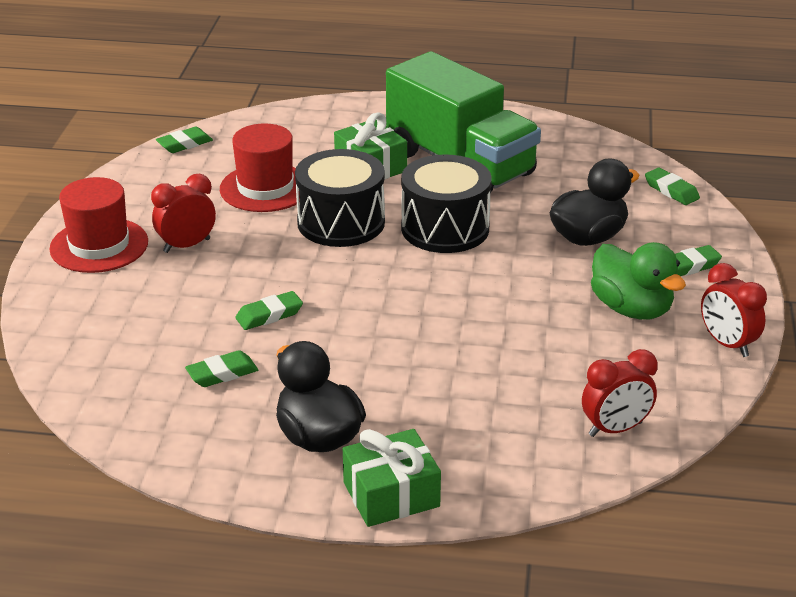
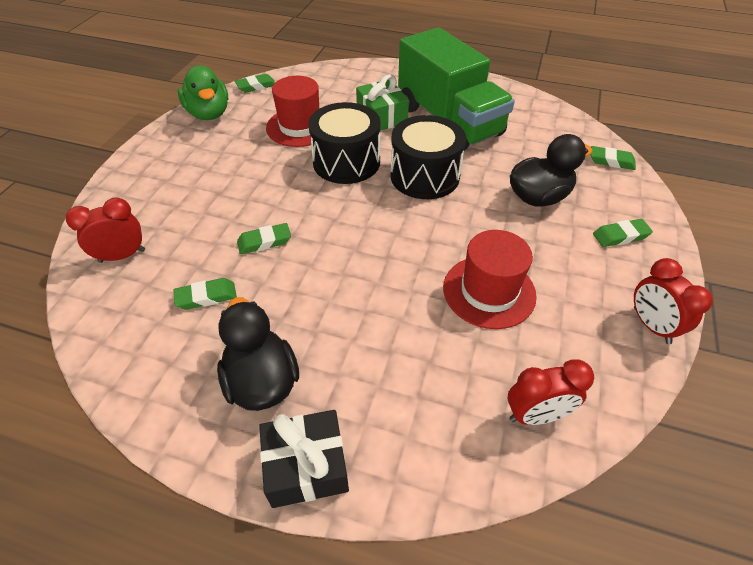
camera: 10 degrees right, 15 degrees up
red hat [49,177,148,273] -> red hat moved to [443,230,537,329]
red clock [151,174,216,253] -> red clock moved to [66,197,145,263]
green gift [343,429,441,527] -> black gift [259,410,349,508]
green duck [591,242,686,320] -> green duck moved to [178,66,228,120]
green eraser [645,168,700,205] -> green eraser turned 45 degrees counterclockwise [591,146,636,170]

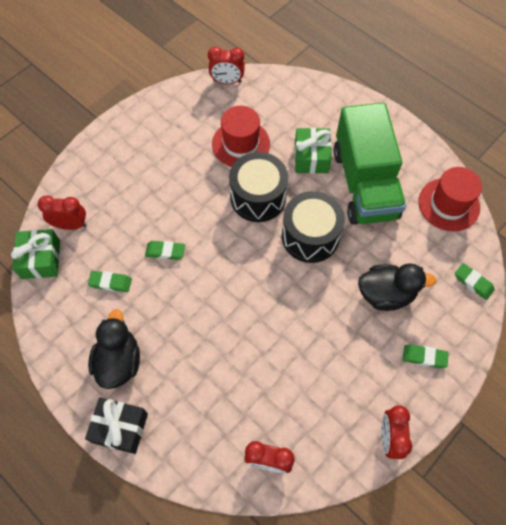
camera: 25 degrees right, 15 degrees up
green duck [178,66,228,120] -> none
green eraser [235,74,275,93] -> red clock [208,47,245,84]
red hat [443,230,537,329] -> red hat moved to [419,167,482,231]
none -> green gift [11,229,60,279]

